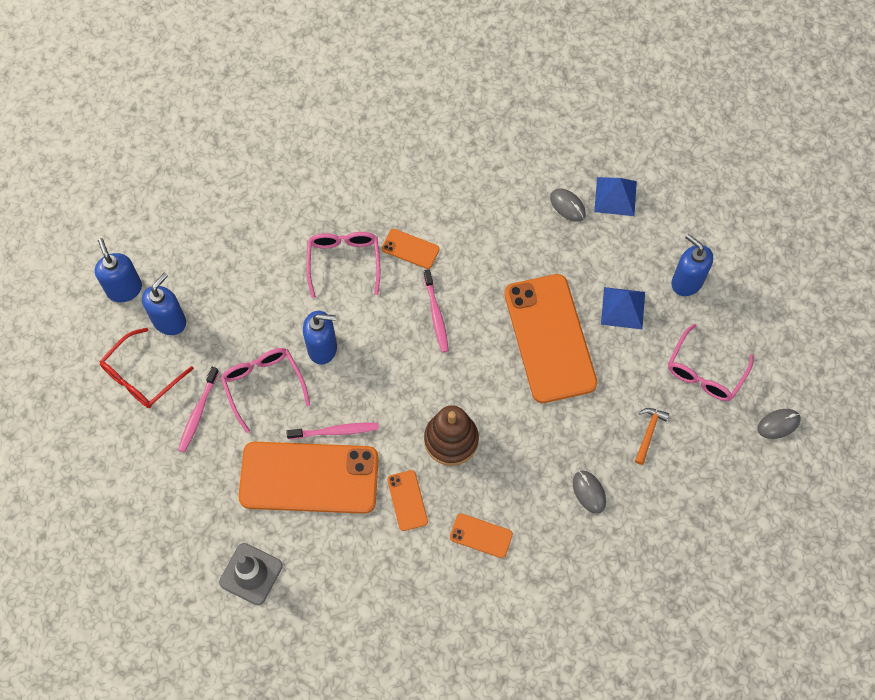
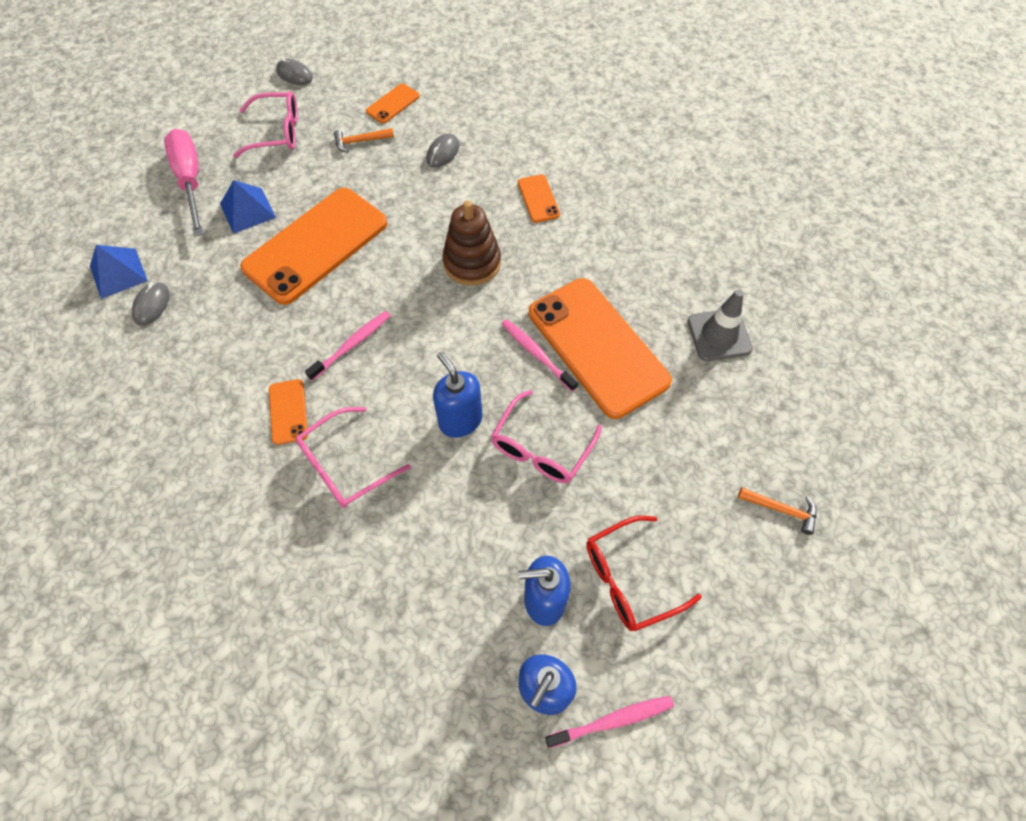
camera: 125 degrees left, 5 degrees down
red glasses [99,328,194,408] -> red glasses turned 150 degrees clockwise [586,516,702,631]
pink toothbrush [178,367,219,452] -> pink toothbrush moved to [545,696,674,748]
orange phone [387,470,428,531] -> orange phone moved to [366,83,420,124]
blue soap dispenser [671,234,713,296] -> pink screwdriver [164,129,203,237]
none -> orange hammer [738,487,817,535]

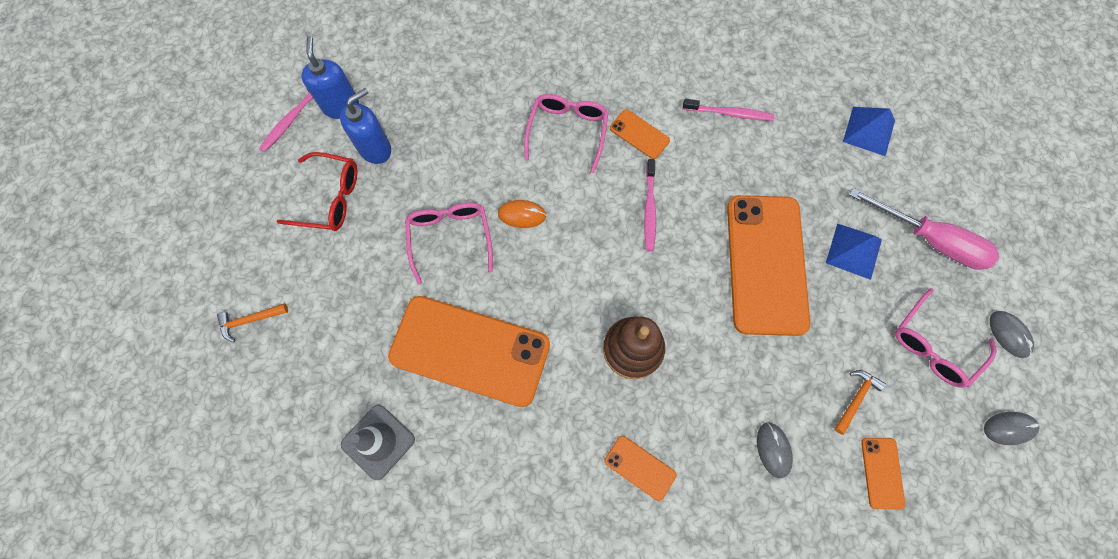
camera: 140 degrees right, 10 degrees up
grey mouse [132,281,169,325] -> grey mouse moved to [990,311,1034,358]
blue soap dispenser [433,352,482,438] -> orange mouse [498,200,546,228]
pink toothbrush [501,319,578,391] -> pink toothbrush moved to [683,99,774,121]
red glasses [586,516,702,631] -> red glasses turned 75 degrees clockwise [277,152,357,231]

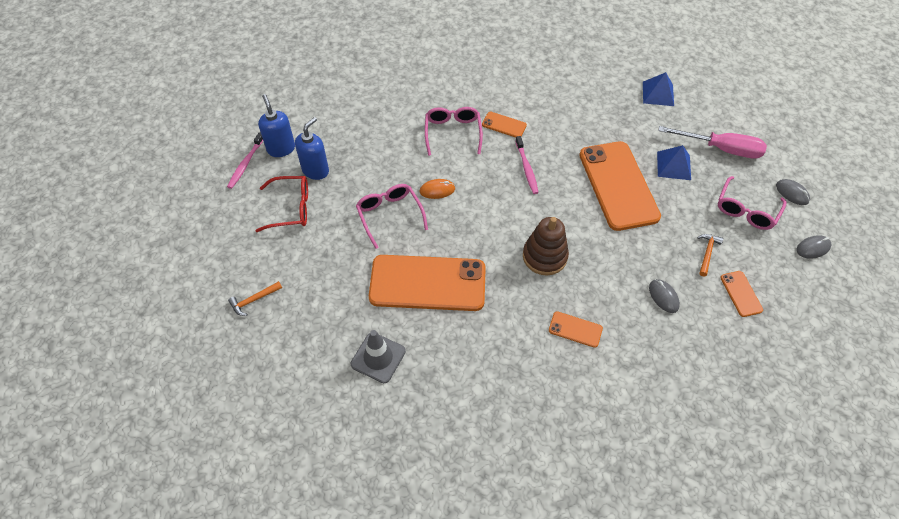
camera: 15 degrees left, 15 degrees down
pink toothbrush [683,99,774,121] -> none

